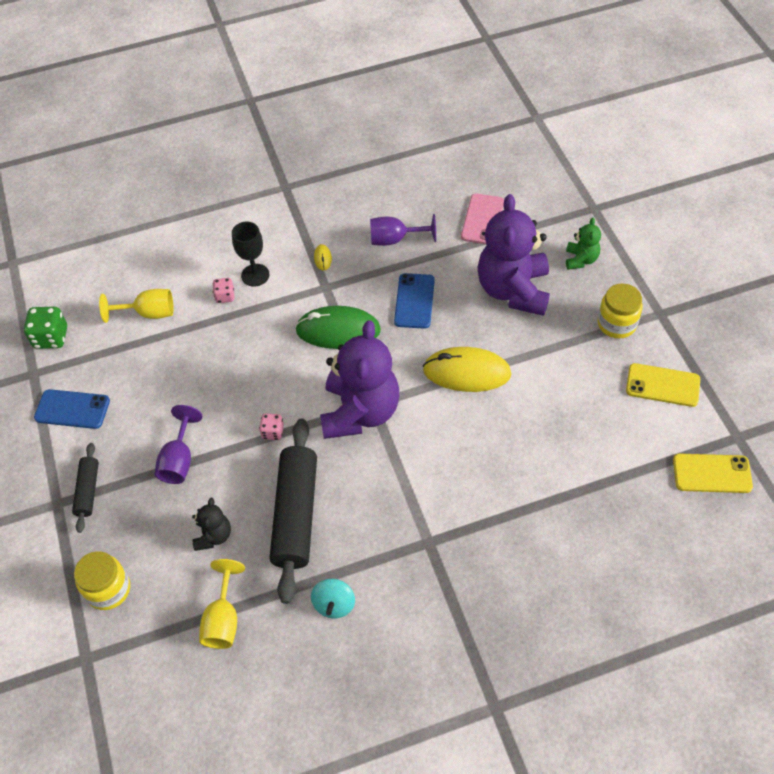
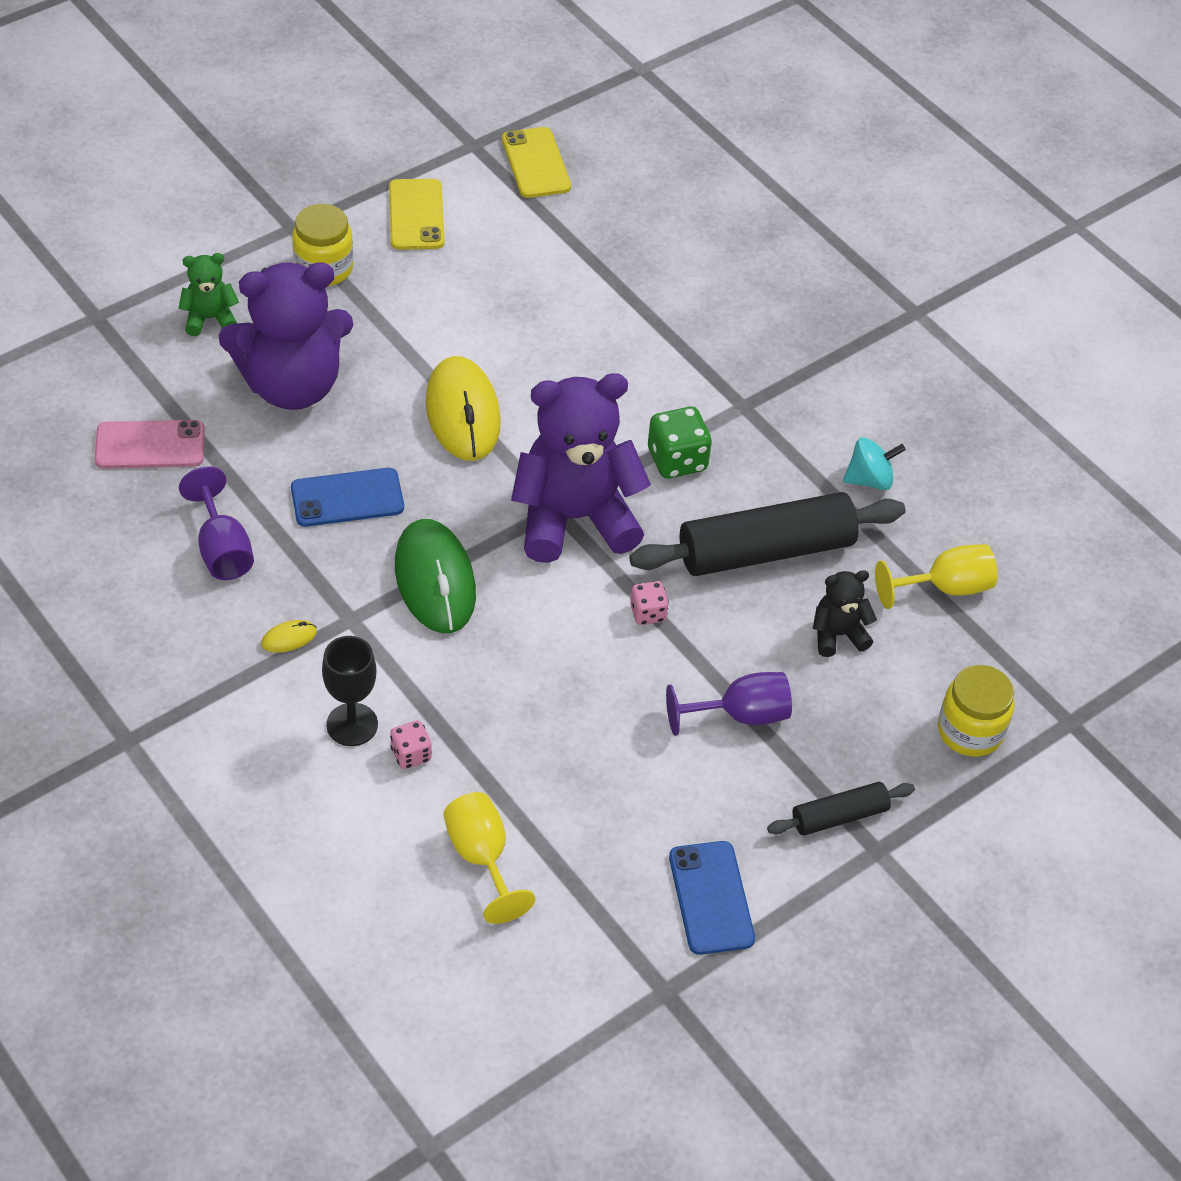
camera: 115 degrees left, 5 degrees down
green dice [24,307,67,349] -> green dice moved to [648,407,712,479]

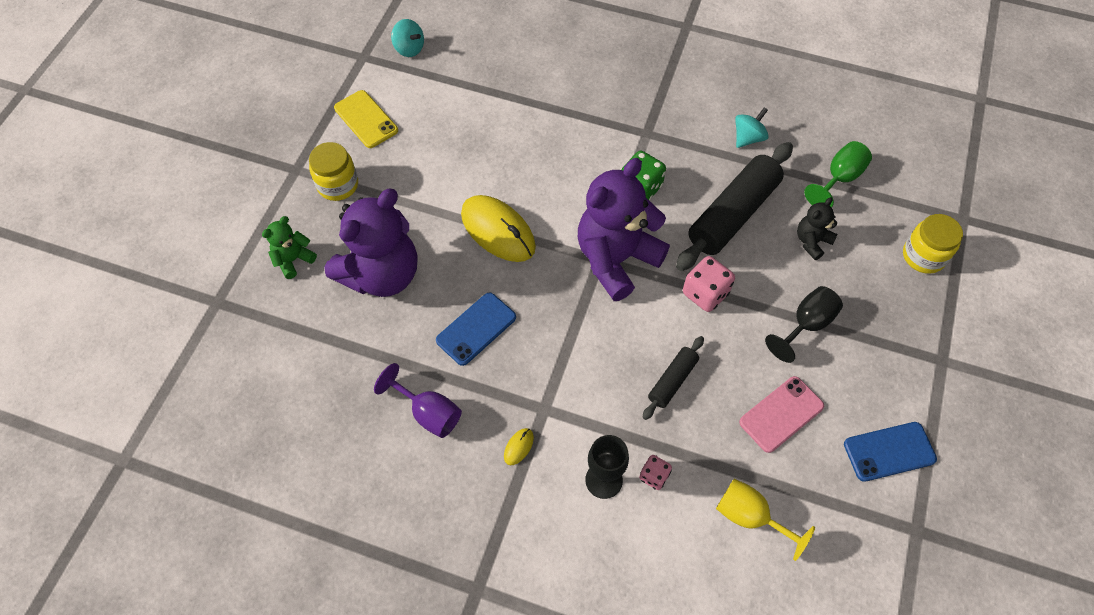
camera: 30 degrees left, 10 degrees up
pink phone [95,420,205,469] -> pink phone moved to [739,376,824,453]
green mouse [395,519,476,633] -> none
yellow phone [502,127,571,198] -> turquoise spinning top [391,19,424,57]
pink dice [630,581,669,625] -> pink dice [683,256,735,312], size x1.68
purple goblet [666,672,792,736] -> black goblet [765,286,843,363]
blue phone [669,841,755,955] -> blue phone turned 60 degrees counterclockwise [844,422,937,482]
black rolling pin [767,782,915,836] -> black rolling pin moved to [642,336,704,420]
yellow goblet [875,544,998,609] -> green goblet [804,141,872,208]

